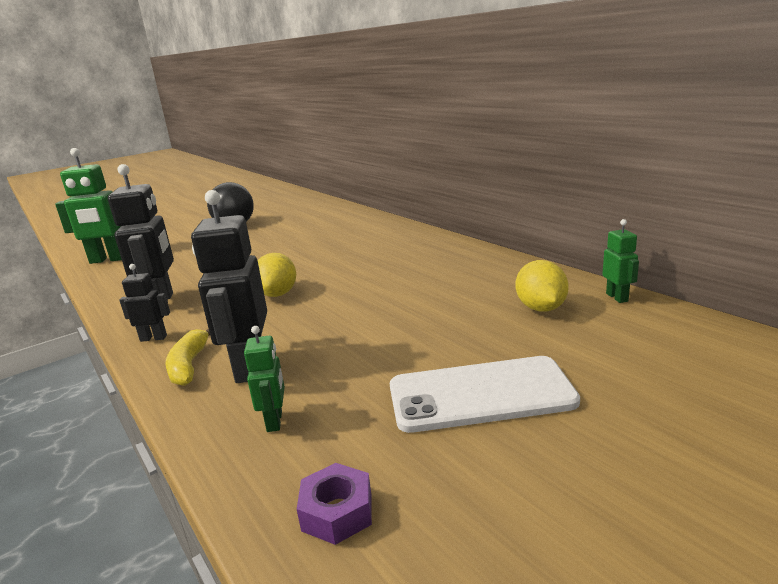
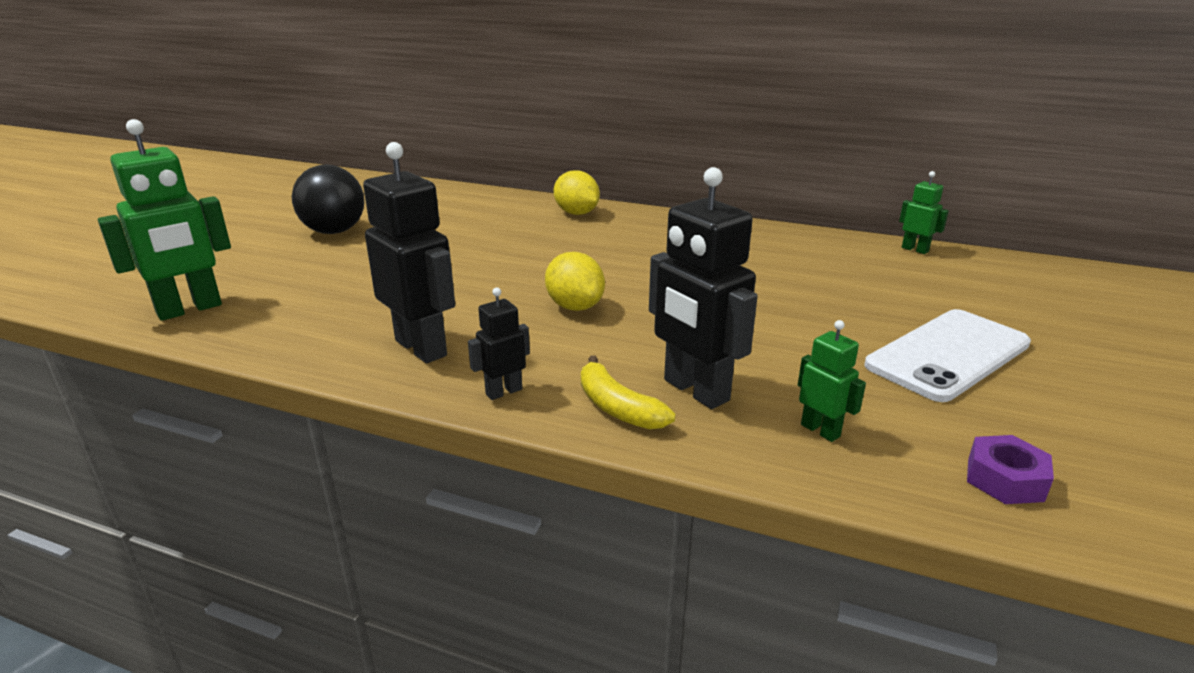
camera: 35 degrees left, 5 degrees up
yellow lemon [516,260,569,311] -> yellow lemon moved to [554,170,600,215]

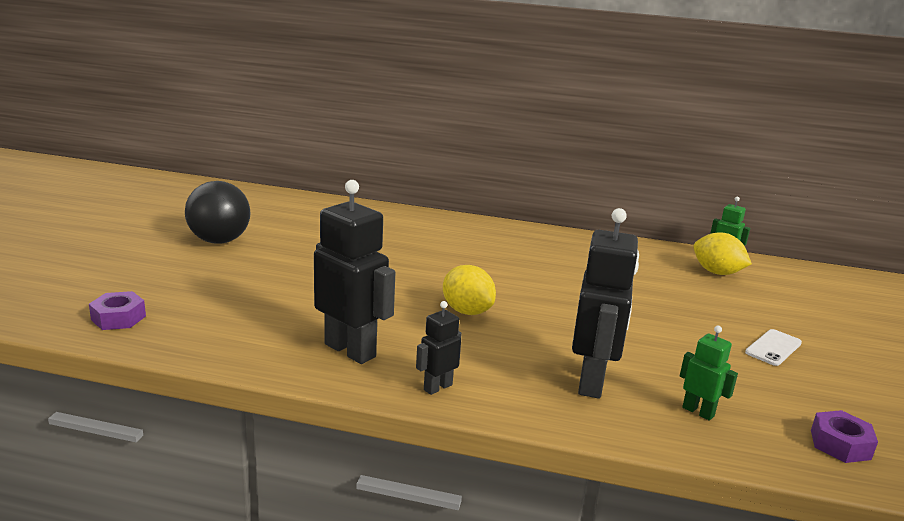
camera: 10 degrees left, 5 degrees down
green robot [98,119,231,321] -> purple nut [89,291,146,330]
yellow lemon [554,170,600,215] -> yellow lemon moved to [693,232,752,275]
yellow banana [581,355,675,430] -> none
black robot [649,167,758,409] -> black robot turned 120 degrees counterclockwise [572,208,639,399]
white phone [865,309,1031,402] -> white phone [745,329,802,366], size x0.48

